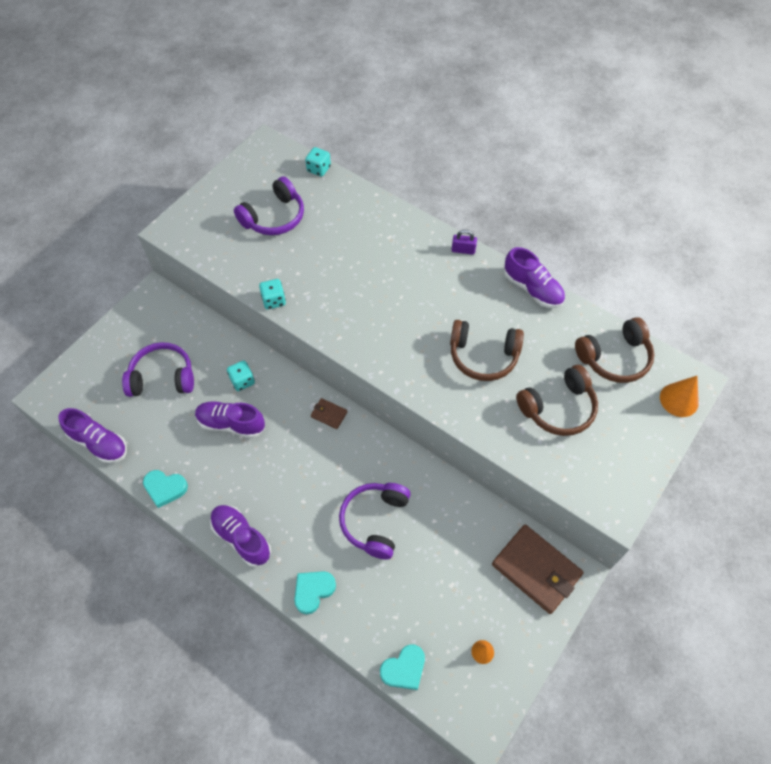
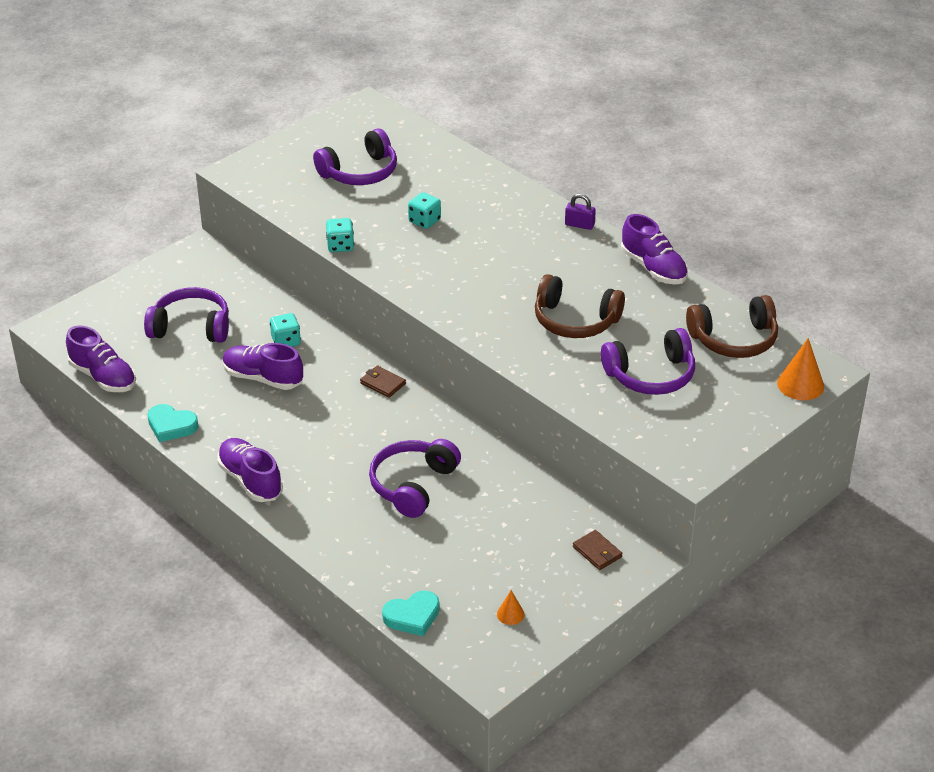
camera: 10 degrees right, 20 degrees down
turquoise heart [294,571,336,614] -> none
turquoise dice [305,147,331,177] -> turquoise dice moved to [408,192,441,229]
brown wallet [492,525,584,614] -> brown wallet [573,530,622,570], size x0.46
brown headphones [516,365,598,436] -> purple headphones [601,328,695,395]

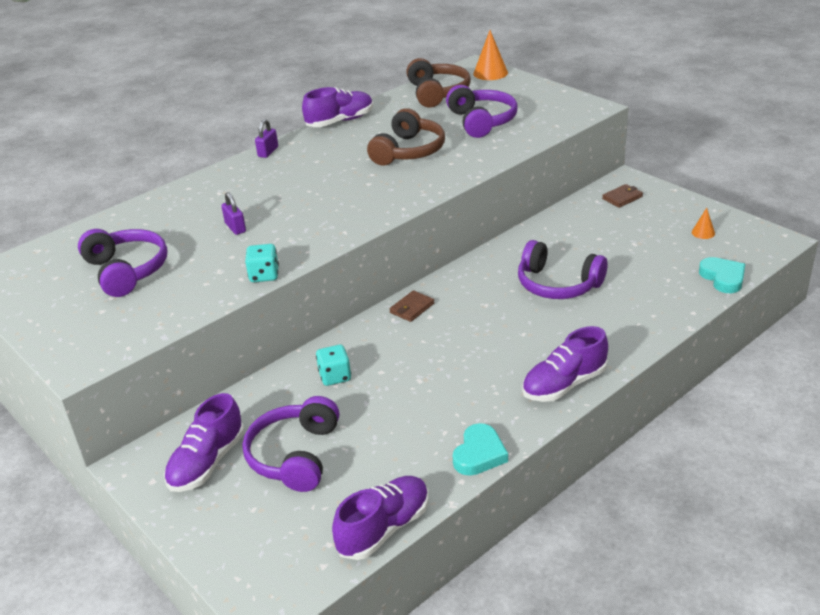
camera: 85 degrees left, 5 degrees down
purple shoe [223,343,303,390] -> purple shoe moved to [164,393,244,492]
turquoise dice [408,192,441,229] -> purple padlock [221,192,246,235]

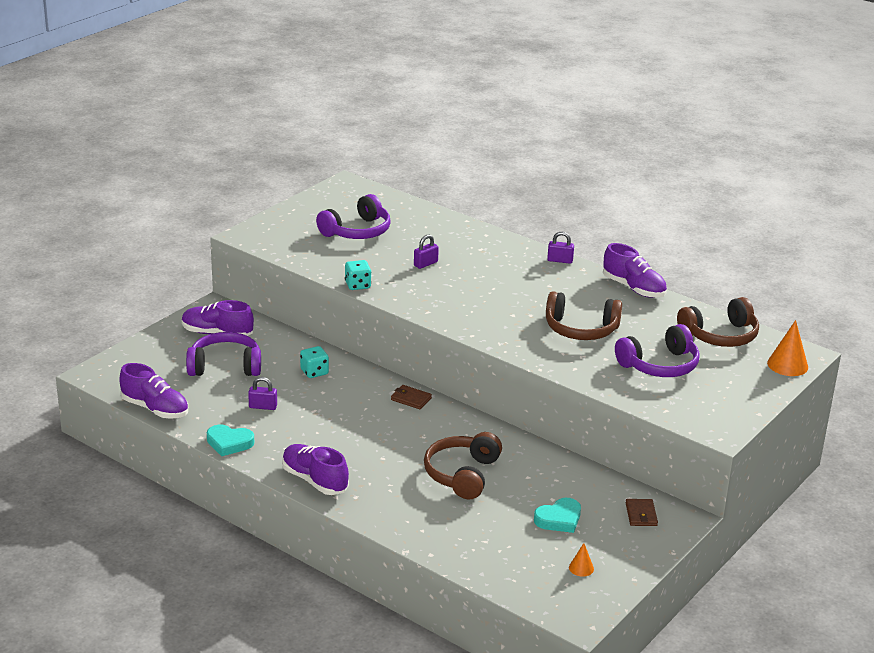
camera: 75 degrees right, 5 degrees down
purple headphones [518,240,608,299] -> brown headphones [424,432,502,500]
brown wallet [602,184,643,208] -> brown wallet turned 45 degrees clockwise [626,499,658,526]
turquoise heart [699,257,745,293] -> turquoise heart moved to [534,498,581,533]
none -> purple padlock [248,377,277,410]

